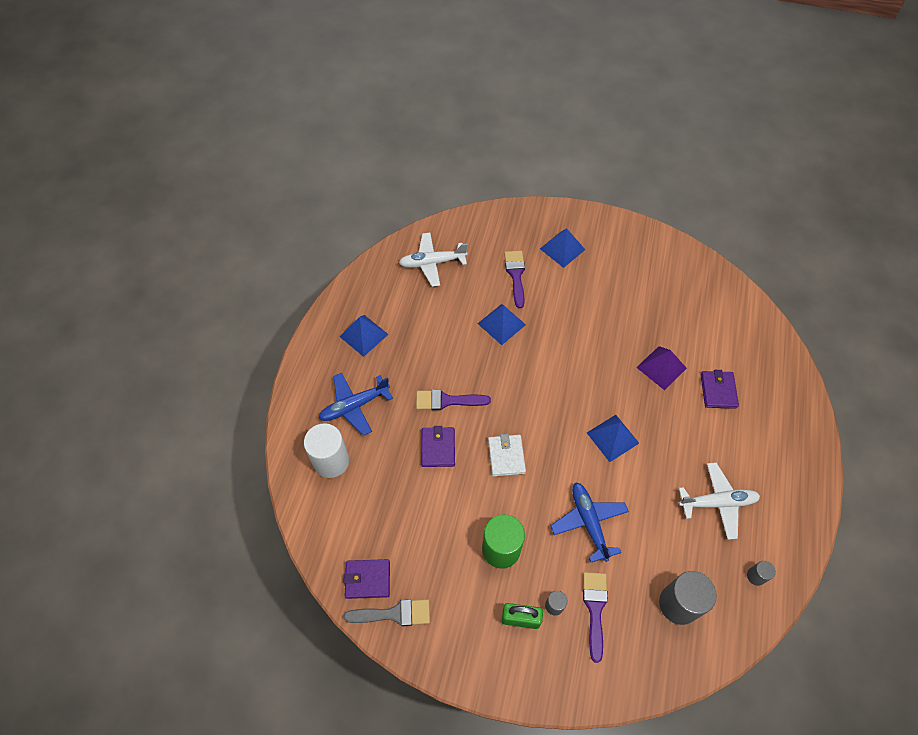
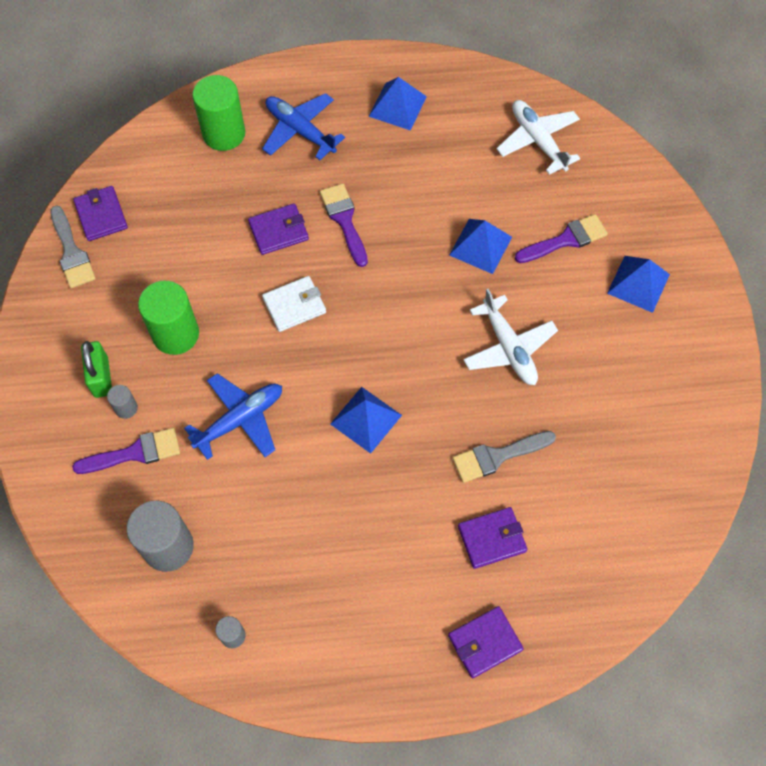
camera: 70 degrees right, 5 degrees up
white cylinder [304,424,349,478] -> green cylinder [192,75,245,151]
purple pyramid [636,346,687,390] -> grey brush [453,431,556,483]
white plane [678,462,760,540] -> white plane moved to [463,289,558,385]
none -> purple wallet [448,606,524,678]

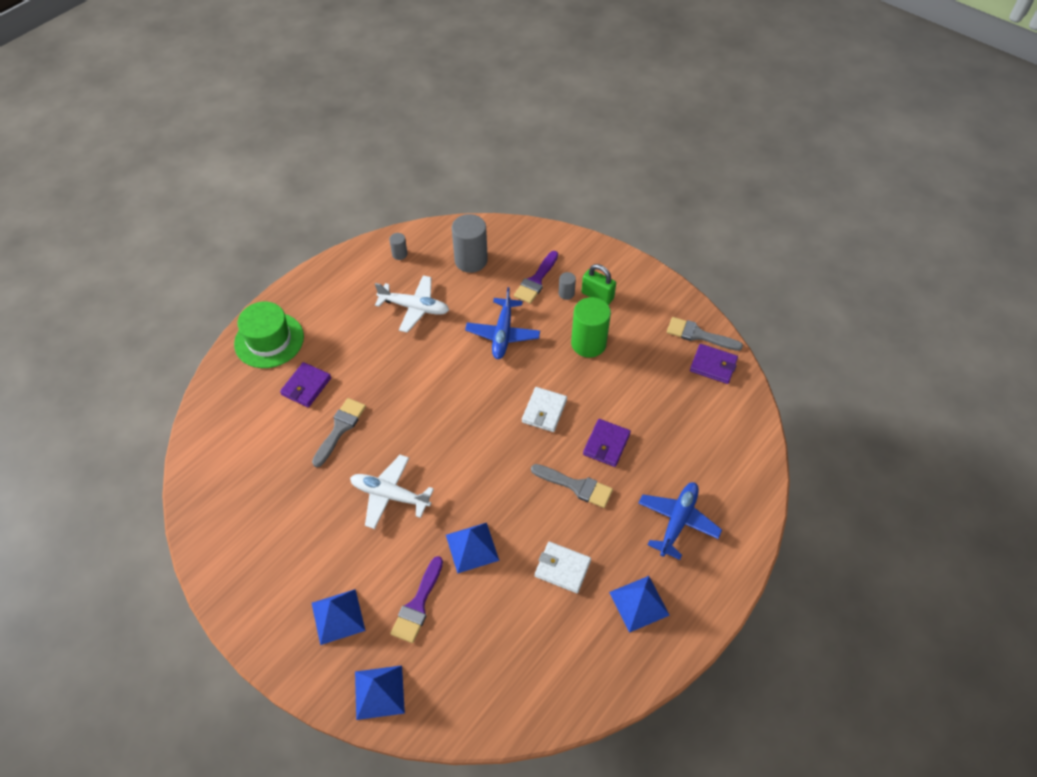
camera: 135 degrees right, 10 degrees down
green cylinder [192,75,245,151] -> none
blue plane [262,93,345,160] -> blue plane turned 60 degrees counterclockwise [638,482,722,560]
purple brush [320,183,368,267] -> grey brush [531,464,613,508]
blue pyramid [330,387,402,454] -> blue pyramid moved to [355,665,405,720]
purple wallet [448,606,524,678] -> green hat [234,302,304,368]
white plane [496,100,580,175] -> white plane moved to [375,275,449,333]
none -> white wallet [535,542,591,593]

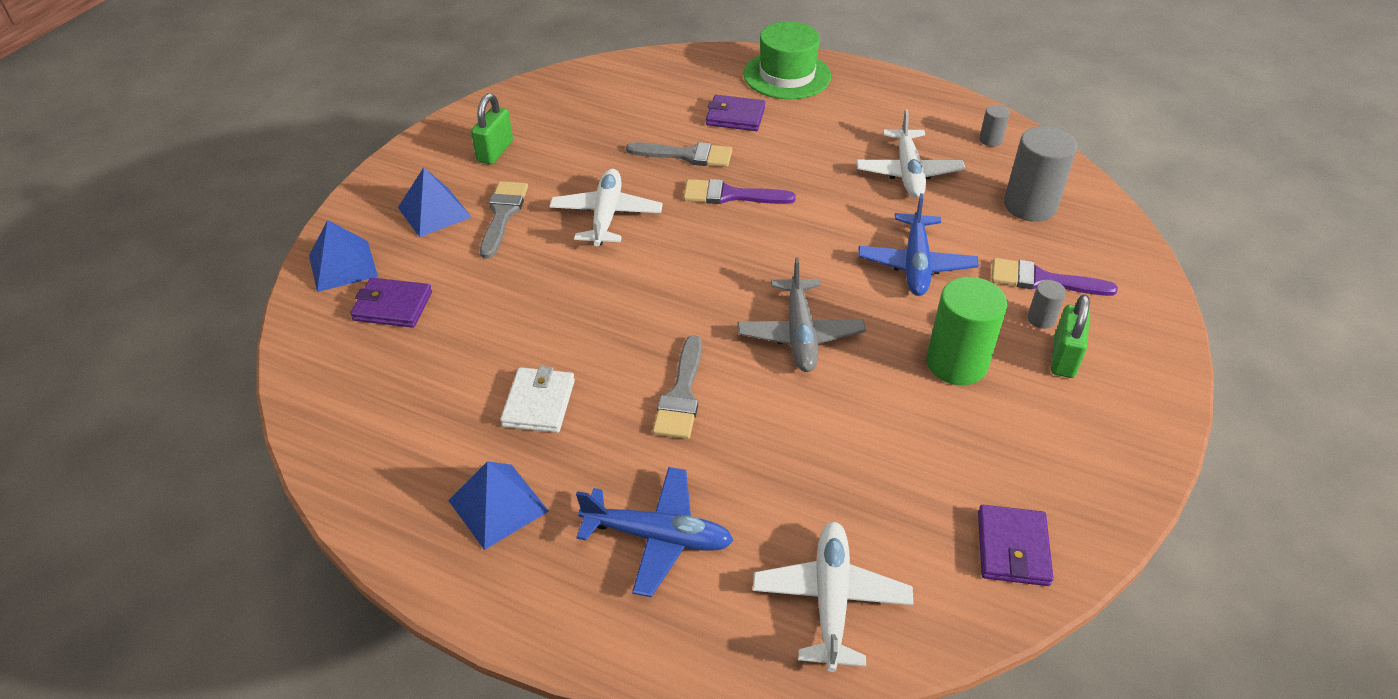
camera: 75 degrees right, 10 degrees down
purple brush [390,556,443,643] -> purple brush moved to [684,179,796,204]
blue pyramid [446,523,500,574] -> none
blue plane [465,287,540,359] -> blue plane turned 75 degrees counterclockwise [858,193,979,296]
white wallet [522,387,567,432] -> grey plane [738,257,866,372]
purple wallet [583,419,631,467] -> purple wallet moved to [350,278,432,328]
grey brush [667,317,743,351] -> grey brush moved to [480,181,528,259]
none -> green padlock [471,93,513,165]
none -> white plane [753,522,913,672]

